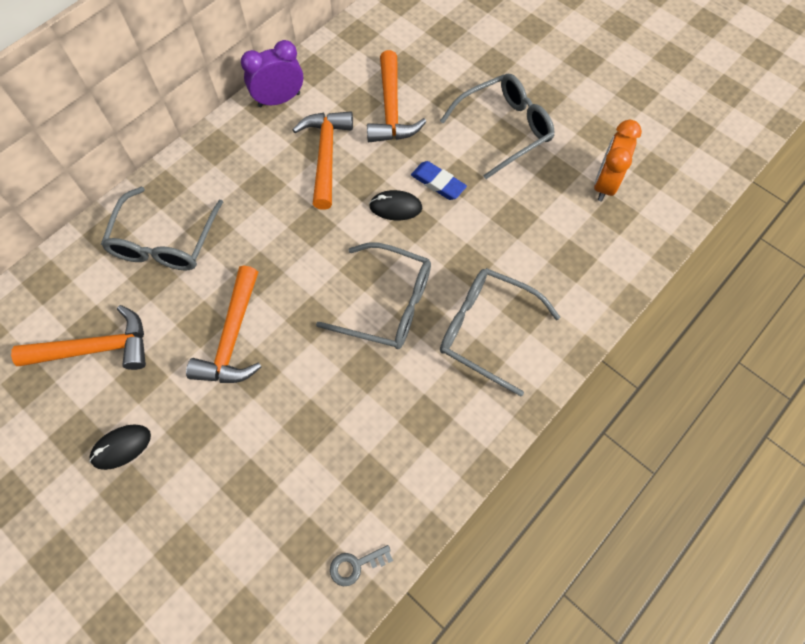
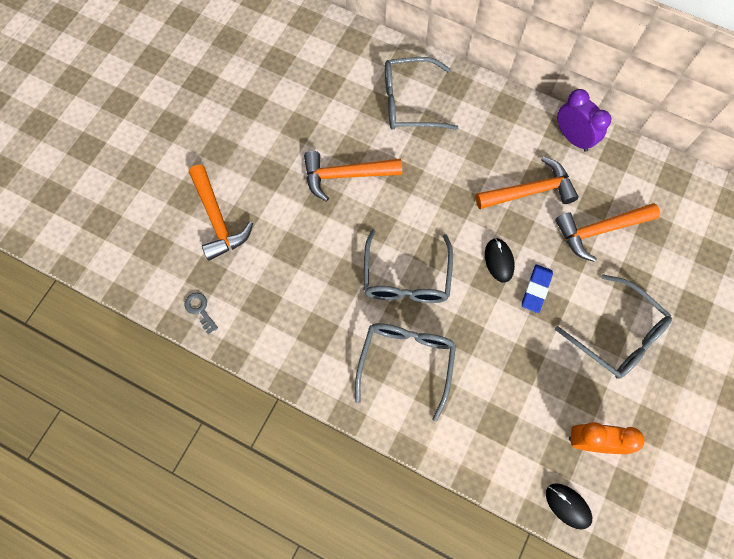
camera: 75 degrees right, 5 degrees up
orange hammer [11,305,146,370] -> orange hammer moved to [189,165,253,261]
black mouse [90,424,151,470] -> black mouse moved to [546,483,592,529]

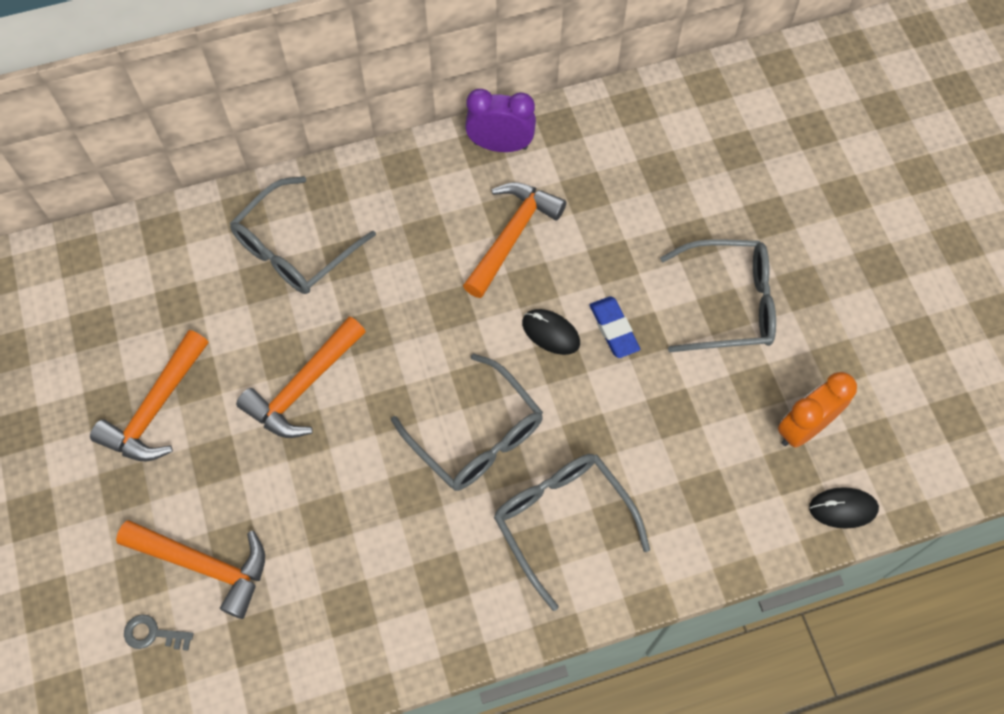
camera: 45 degrees left, 5 degrees down
grey key [185,293,218,334] -> grey key moved to [124,614,193,650]
orange hammer [555,203,660,262] -> orange hammer moved to [90,330,208,462]

